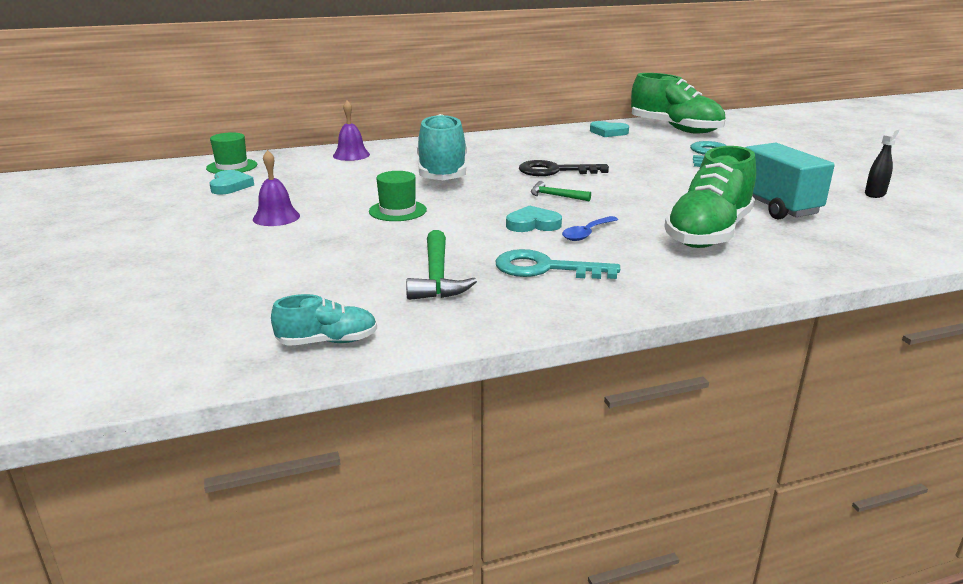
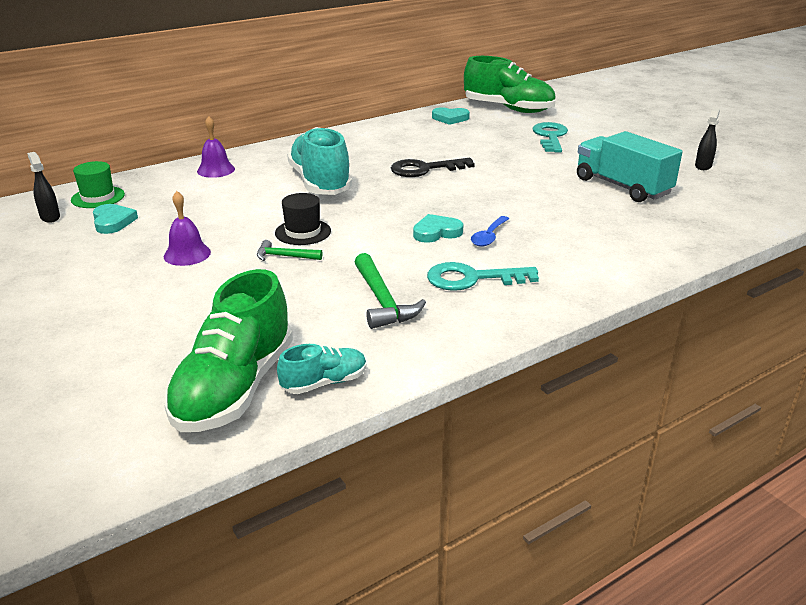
camera: 15 degrees left, 5 degrees up
green hat [369,171,427,221] -> black hat [275,193,331,245]
green hammer [531,181,591,201] -> green hammer moved to [257,240,322,261]
green shoe [664,146,756,248] -> green shoe moved to [164,269,293,432]
none -> black spray bottle [27,152,60,223]

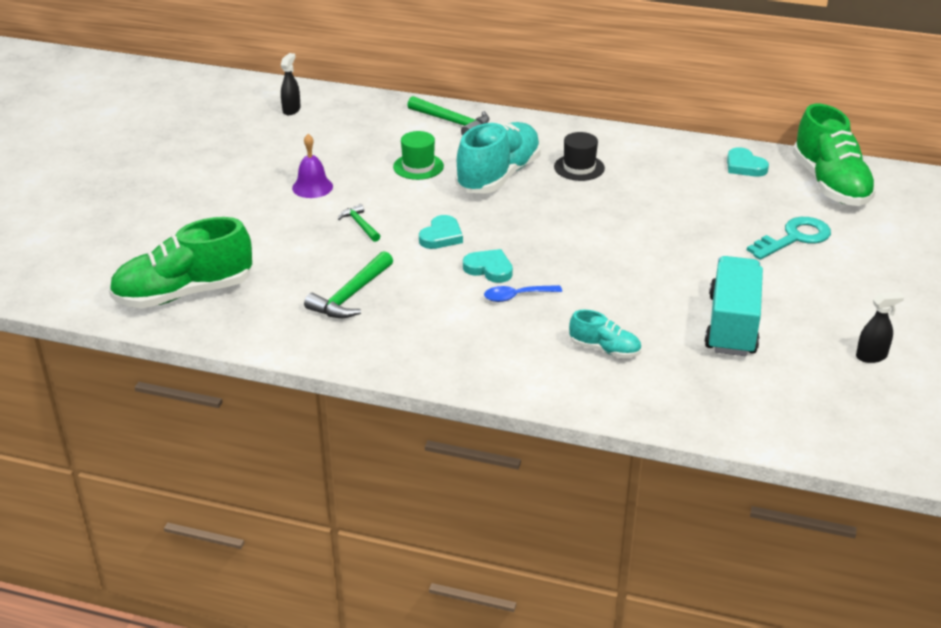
camera: 50 degrees right, 5 degrees up
green hat [71,161,125,208] -> green hat moved to [393,131,444,180]
turquoise heart [93,204,138,234] -> turquoise heart moved to [419,215,463,249]
purple bell [197,116,235,178] -> green hammer [407,96,489,136]
black hat [275,193,331,245] -> black hat moved to [554,132,605,181]
turquoise shoe [277,344,367,394] -> turquoise shoe moved to [569,310,641,358]
black key [391,158,475,177] -> none
turquoise key [427,262,539,291] -> none

